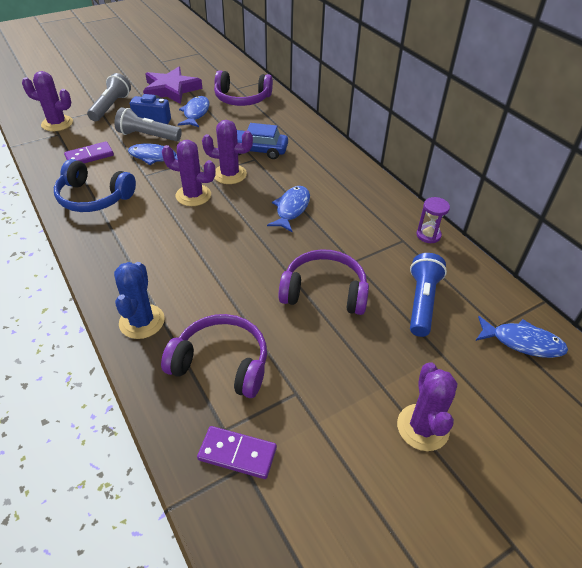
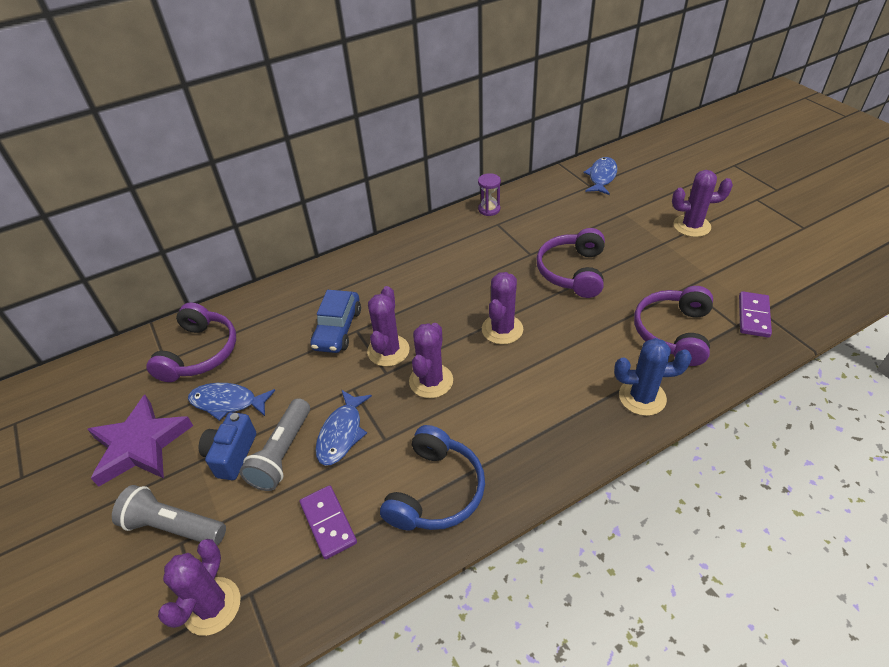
camera: 85 degrees left, 0 degrees up
blue fish [267,186,310,232] -> none
blue flashlight [410,253,447,337] -> none
none -> purple cactus [482,272,523,344]

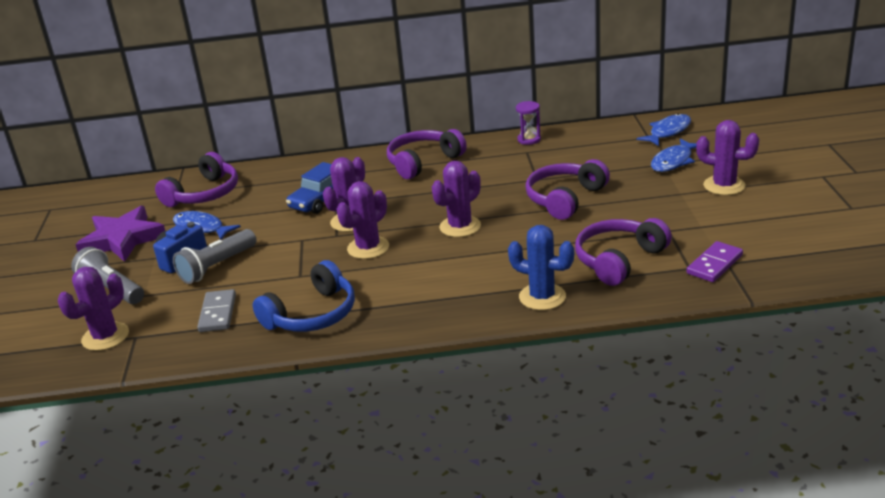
camera: 25 degrees right, 15 degrees down
purple domino [300,485,357,559] -> grey domino [197,289,236,332]
blue fish [315,390,372,466] -> blue fish moved to [651,138,696,172]
none -> purple headphones [387,129,467,179]

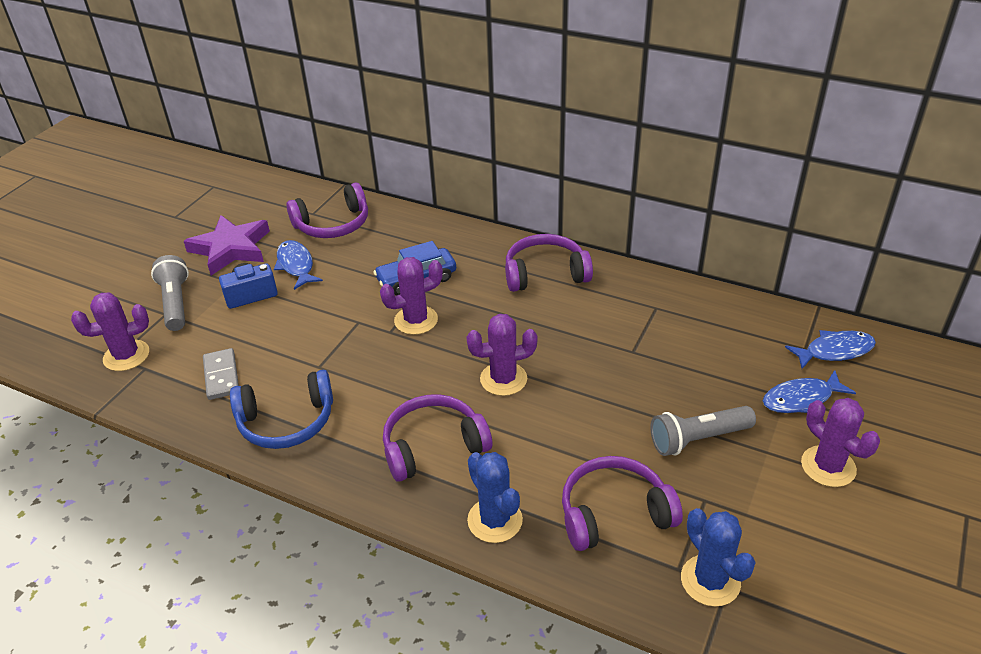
camera: 30 degrees right, 10 degrees up
grey flashlight [173,229,257,284] -> grey flashlight moved to [651,406,756,456]
grey domino [197,289,236,332] -> grey domino turned 45 degrees counterclockwise [203,348,239,400]
purple cactus [336,181,389,259] -> none
purple hourglass [516,101,541,145] -> none
purple headphones [525,159,610,220] -> purple headphones moved to [383,394,492,482]
purple domino [686,241,743,282] -> blue cactus [681,508,756,607]

